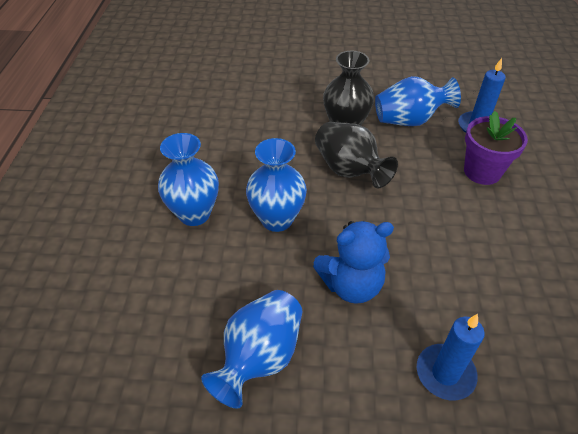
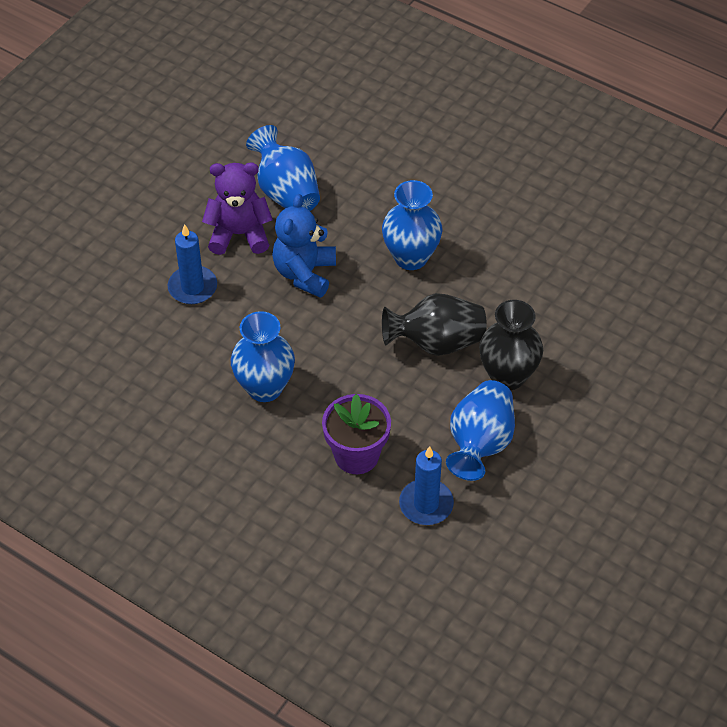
camera: 120 degrees right, 5 degrees up
blue vase [158,133,219,226] -> blue vase moved to [231,311,295,402]
none -> purple teddy bear [202,162,273,255]

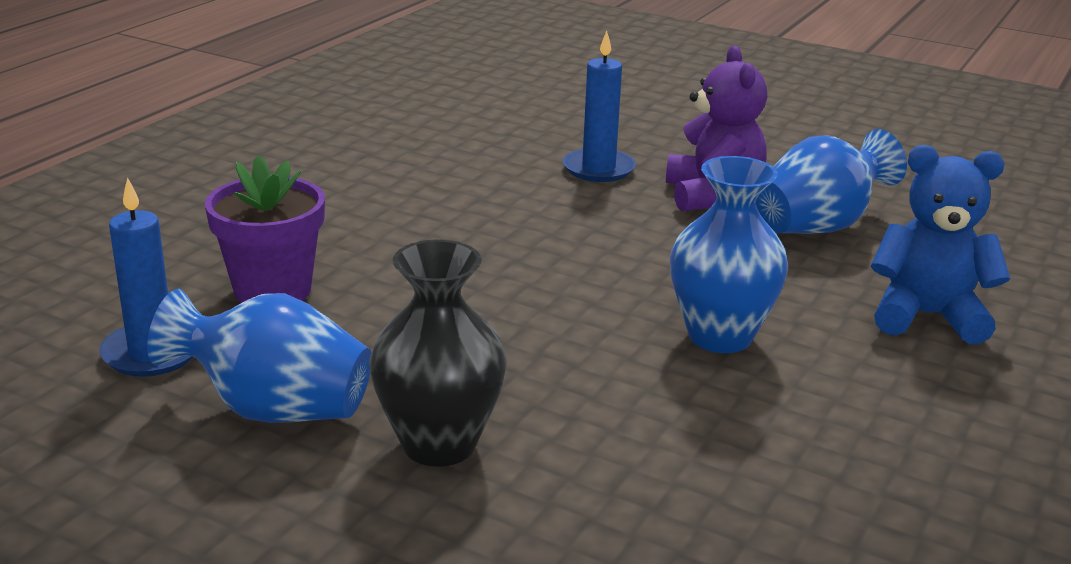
camera: 85 degrees right, 25 degrees down
blue vase [231,311,295,402] -> none
blue teddy bear [272,194,336,298] -> blue teddy bear moved to [870,145,1010,344]
black vase [382,293,487,356] -> none

